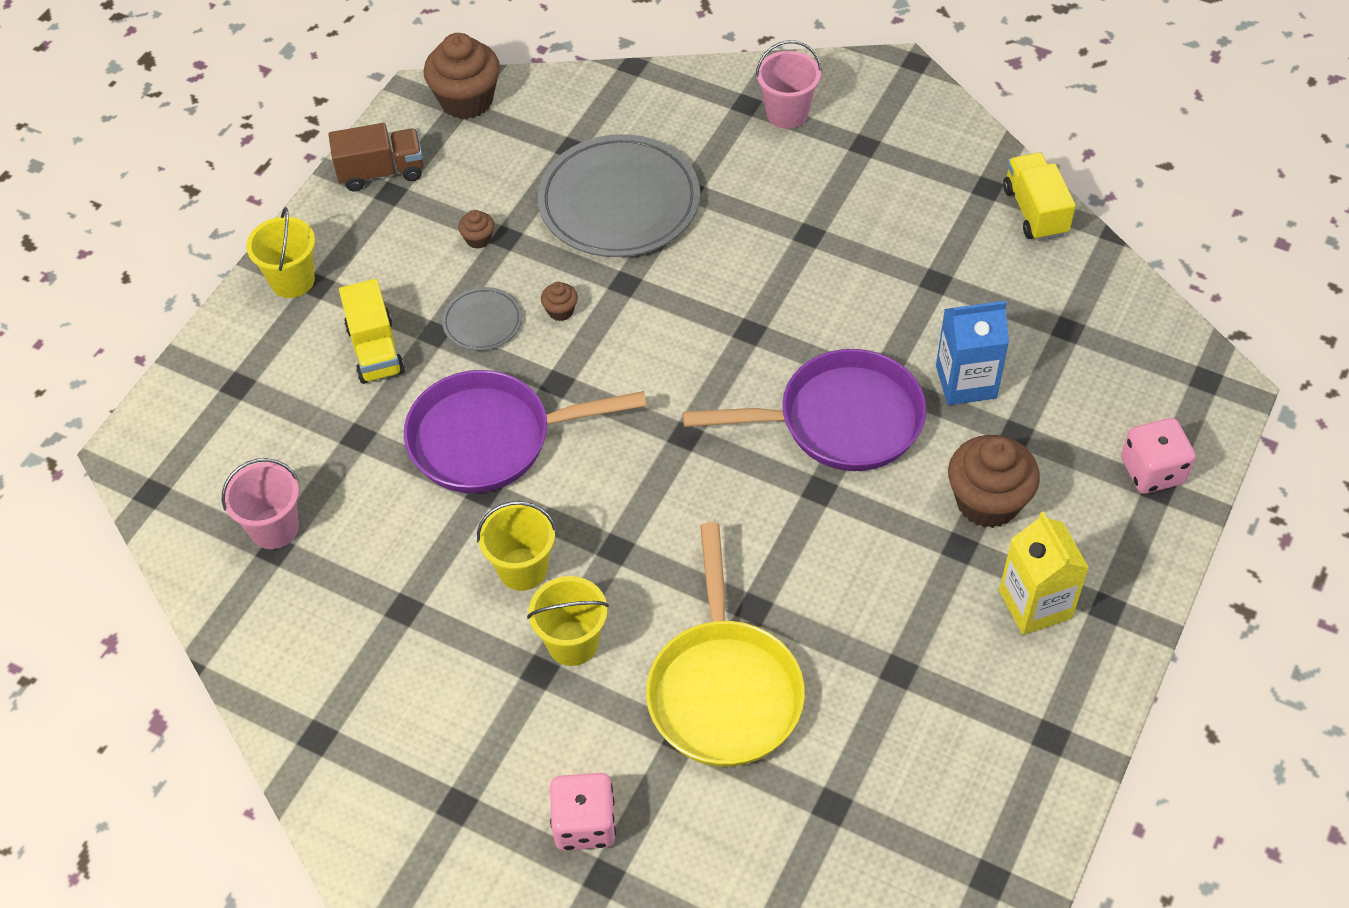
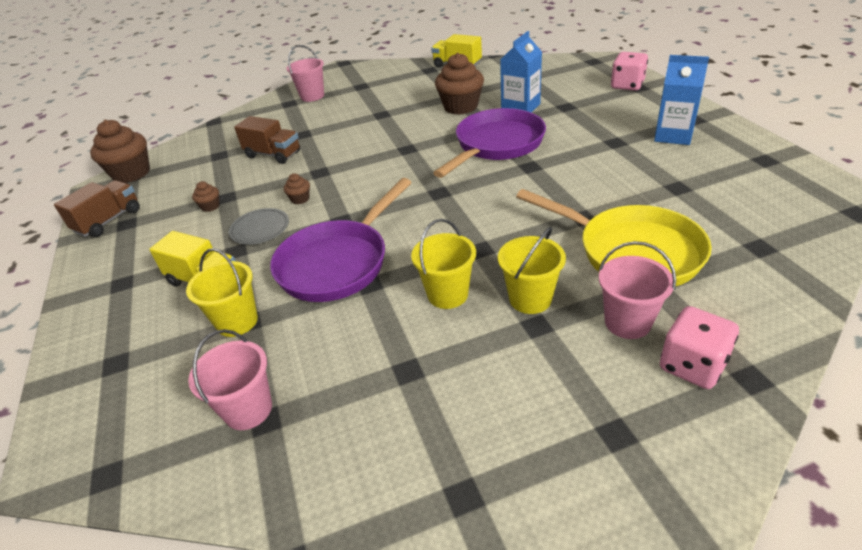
camera: 45 degrees left, 15 degrees down
yellow bucket [246,207,315,298] -> yellow bucket moved to [186,248,258,337]
grey plate [538,134,700,257] -> brown truck [234,116,300,164]
brown cupcake [948,435,1040,528] -> brown cupcake moved to [435,53,484,115]
yellow carton [999,511,1089,635] -> blue carton [654,55,709,145]
none -> pink bucket [599,241,676,339]

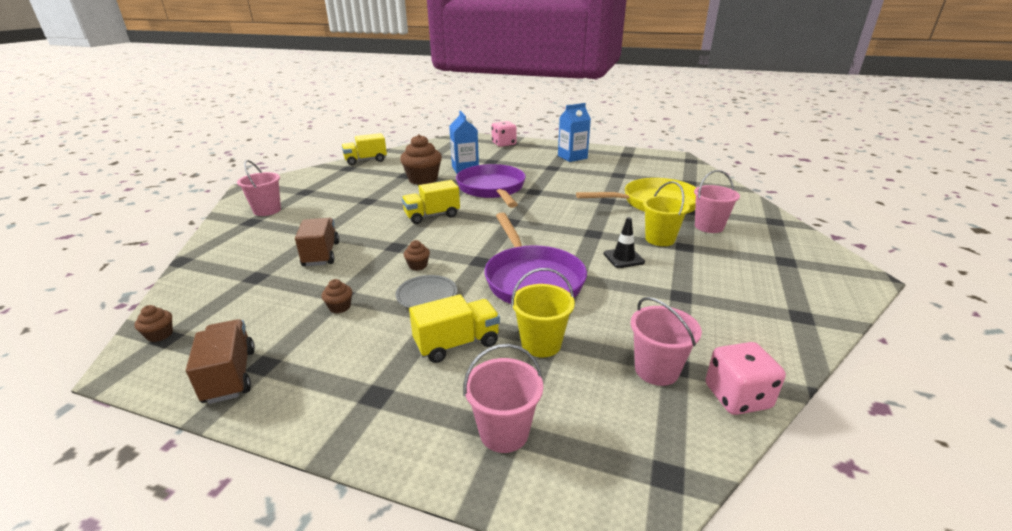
camera: 55 degrees left, 10 degrees down
brown cupcake [90,119,150,183] -> brown cupcake [134,305,173,342], size x0.45
brown truck [234,116,300,164] -> brown truck turned 75 degrees counterclockwise [295,218,339,266]
yellow bucket [411,219,476,309] -> black traffic cone [604,217,645,268]
pink dice [660,306,739,389] -> pink dice moved to [706,342,786,415]
none -> yellow truck [402,180,460,224]
none -> pink bucket [463,344,543,453]

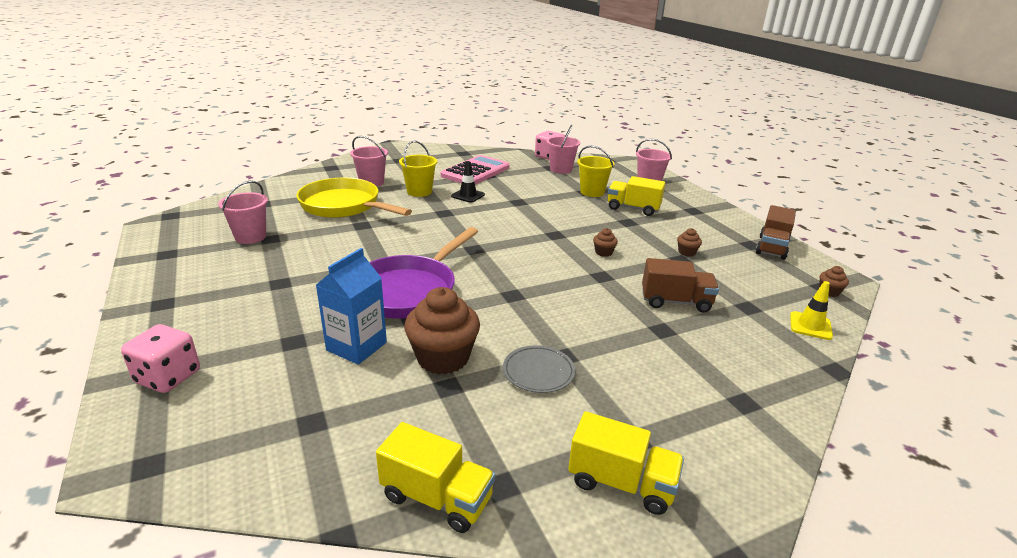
camera: 135 degrees left, 0 degrees up
pink bucket [237,160,281,216] -> pink bucket moved to [218,181,268,244]
brown truck [295,218,339,266] -> brown truck turned 120 degrees counterclockwise [642,258,719,313]
grey plate [395,275,457,308] -> grey plate moved to [503,345,575,393]
yellow truck [402,180,460,224] -> yellow truck moved to [568,411,684,515]
purple pan [485,212,587,304] -> none
blue carton [558,103,591,162] -> none
none -> pink calculator [441,155,510,185]
none -> yellow traffic cone [790,281,833,340]

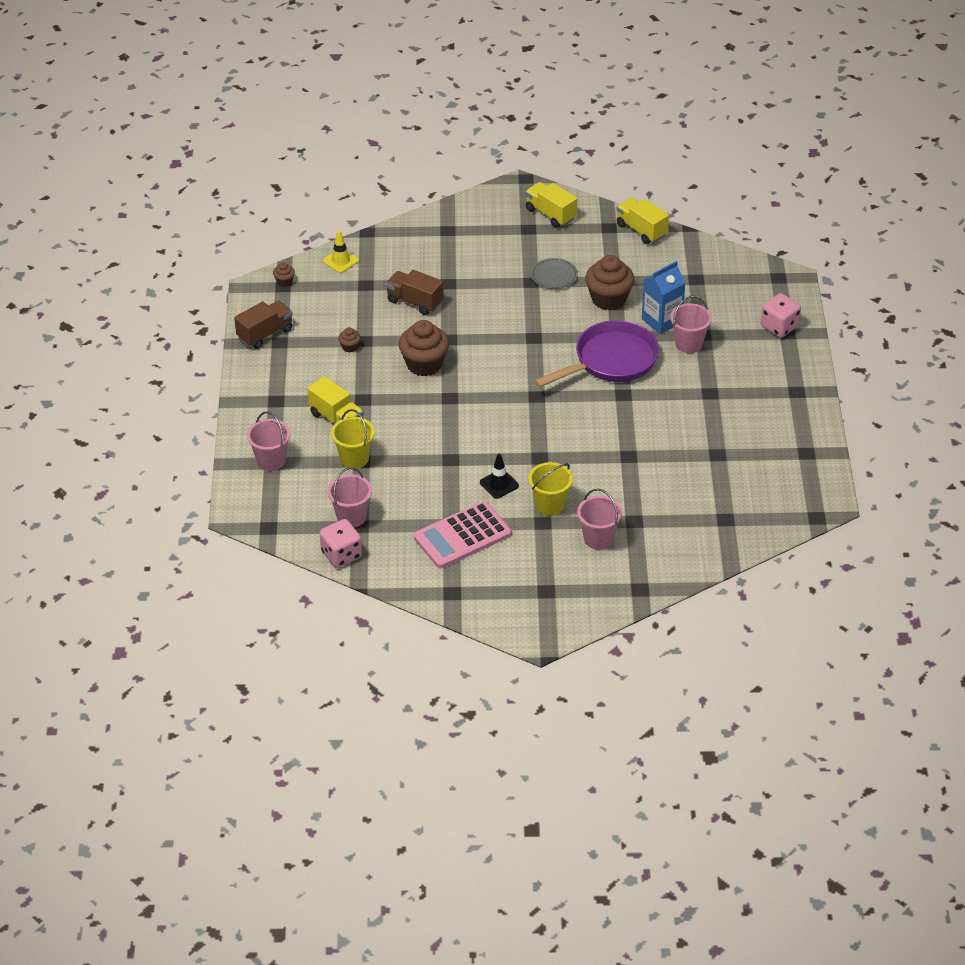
camera: 155 degrees left, 15 degrees up
pink bucket [218,181,268,244] -> pink bucket moved to [670,296,712,353]
yellow pan [296,178,412,218] -> none
brown cupcake [593,228,618,257] -> brown cupcake [399,320,449,376], size x2.23

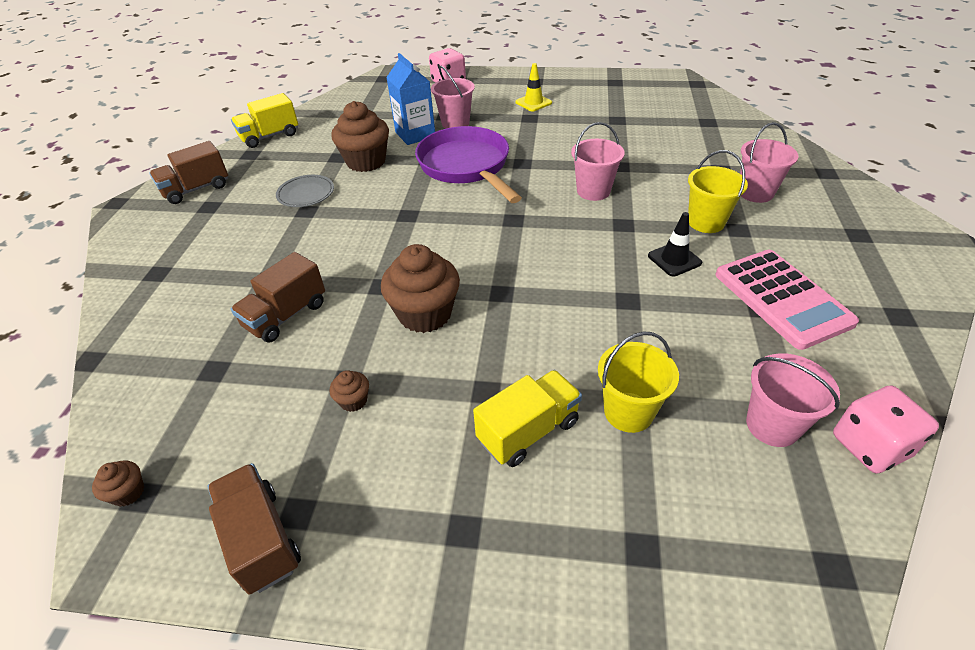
camera: 80 degrees left, 0 degrees up
pink bucket [247,411,291,471] -> pink bucket moved to [571,122,625,201]
yellow traffic cone [323,231,359,273] -> yellow traffic cone moved to [515,63,552,111]
yellow truck [525,182,577,228] -> brown truck [149,141,228,204]

